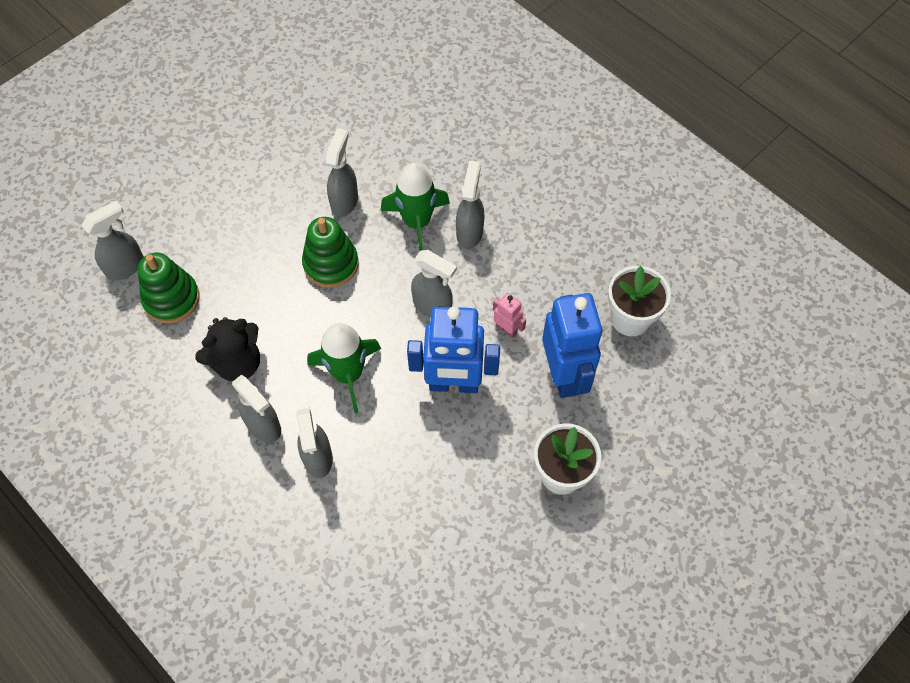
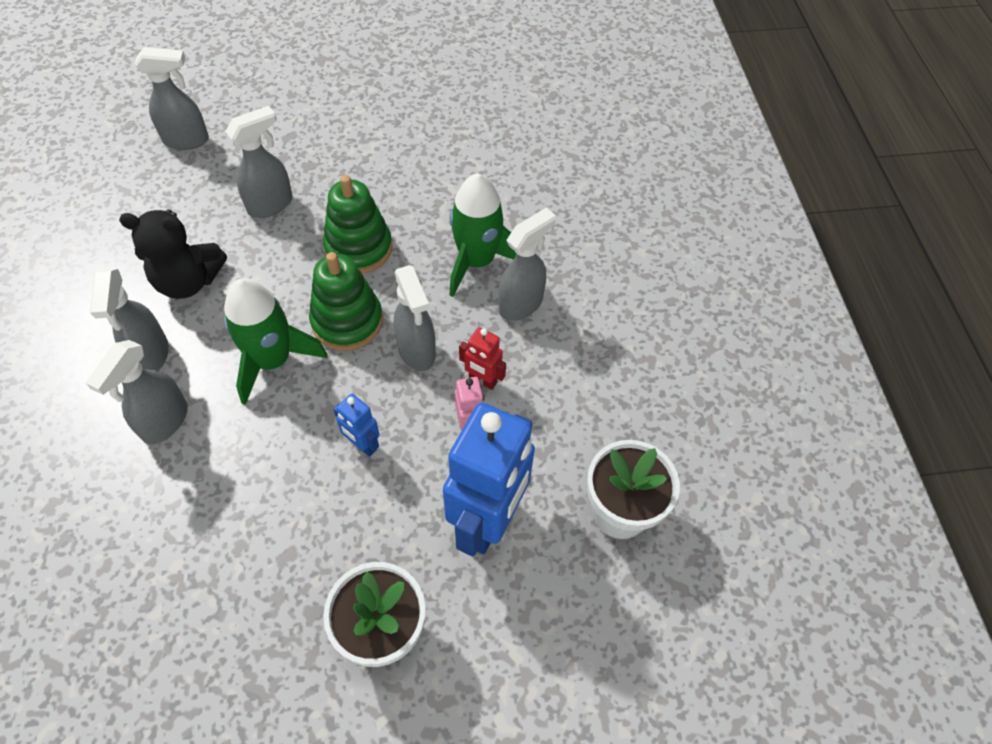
camera: 35 degrees right, 5 degrees down
green stacking toy [138,253,200,323] -> green stacking toy moved to [309,252,383,351]
grey spray bottle [326,128,358,217] -> grey spray bottle moved to [225,106,293,218]
blue robot [407,306,500,393] -> blue robot [333,394,380,457], size x0.45
none -> red robot [459,328,506,390]

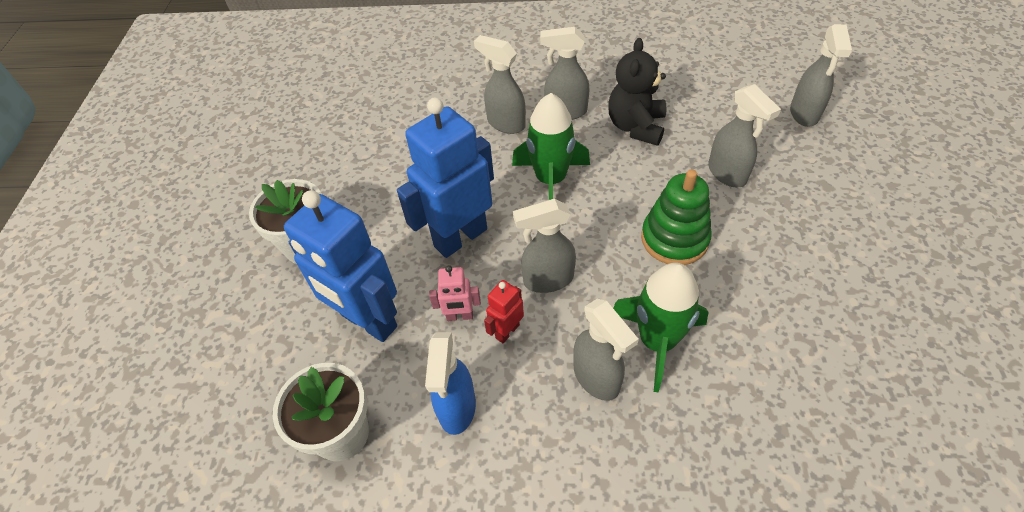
camera: 105 degrees right, 5 degrees down
green stacking toy [309,252,383,351] -> none
blue robot [333,394,380,457] -> blue robot [397,98,494,258], size x2.23
none -> blue spray bottle [425,332,476,435]

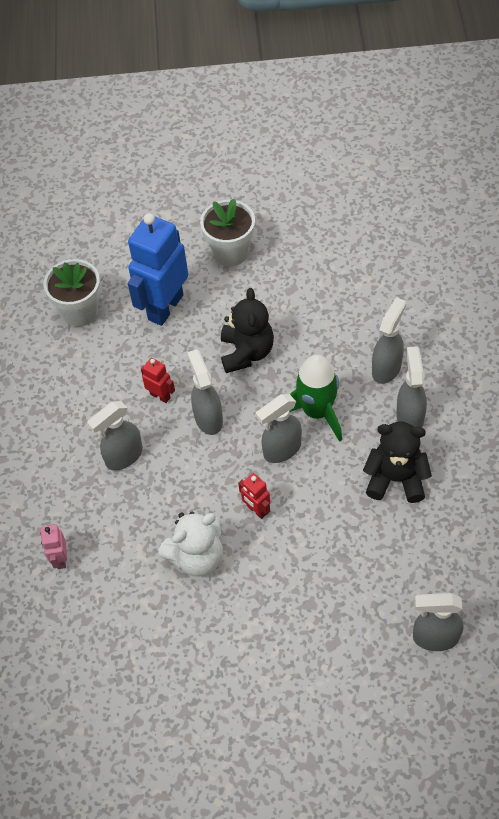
camera: 85 degrees right, 5 degrees up
blue robot [397,98,494,258] -> black teddy bear [221,288,274,373]
blue spray bottle [425,332,476,435] -> none
pink robot [429,265,481,321] -> pink robot moved to [40,524,67,569]
green rocket [613,263,709,392] -> none
green stacking toy [641,169,712,265] -> red robot [238,473,270,519]
grey spray bottle [708,84,781,187] -> grey spray bottle moved to [256,394,302,463]
none -> white teddy bear [158,512,223,577]

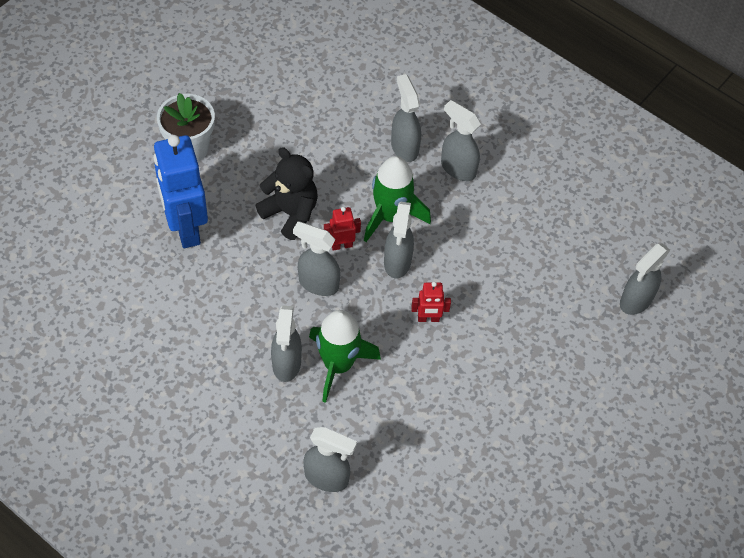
camera: 55 degrees left, 0 degrees up
pink robot [40,524,67,569] -> grey spray bottle [303,427,357,492]
white flower pot [43,259,101,327] -> none
red robot [141,358,175,403] -> red robot moved to [324,207,361,251]
white teddy bear [158,512,223,577] -> none
black teddy bear [363,421,432,503] -> none
none -> green rocket [309,310,381,403]

